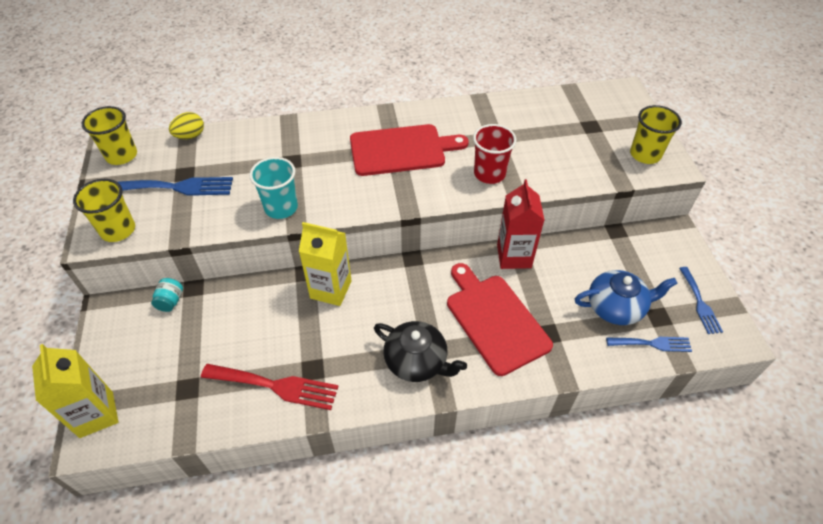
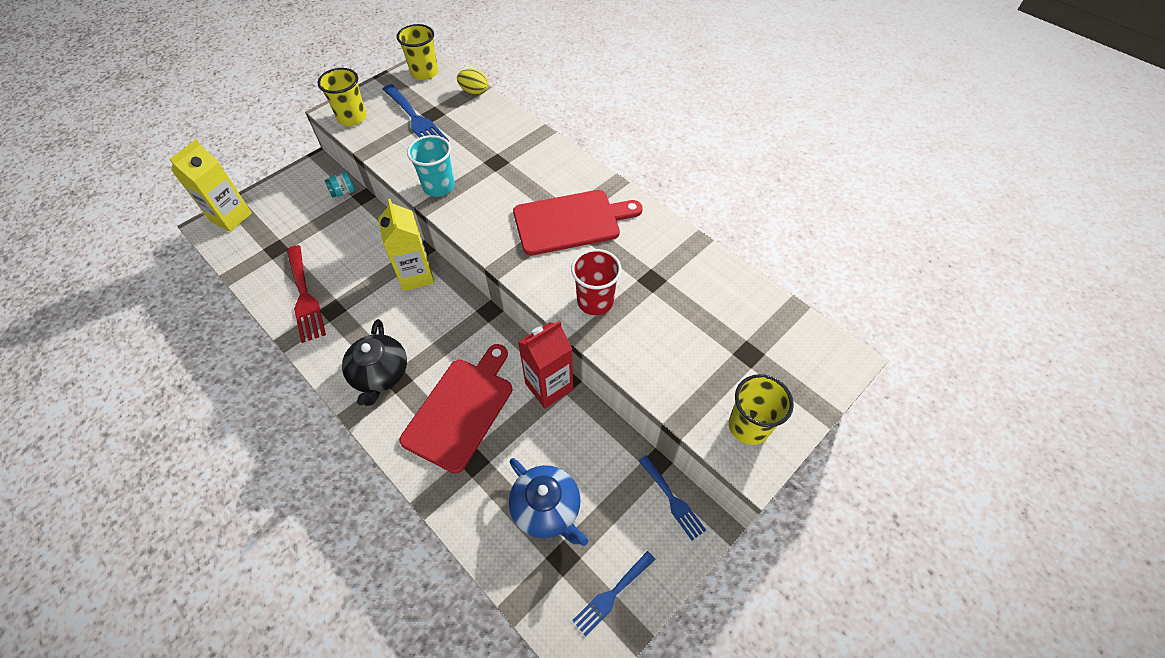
camera: 55 degrees right, 5 degrees up
red cutting board [350,124,469,176] -> red cutting board turned 60 degrees counterclockwise [513,190,643,256]
blue fork [606,337,692,352] -> blue fork moved to [639,455,706,540]

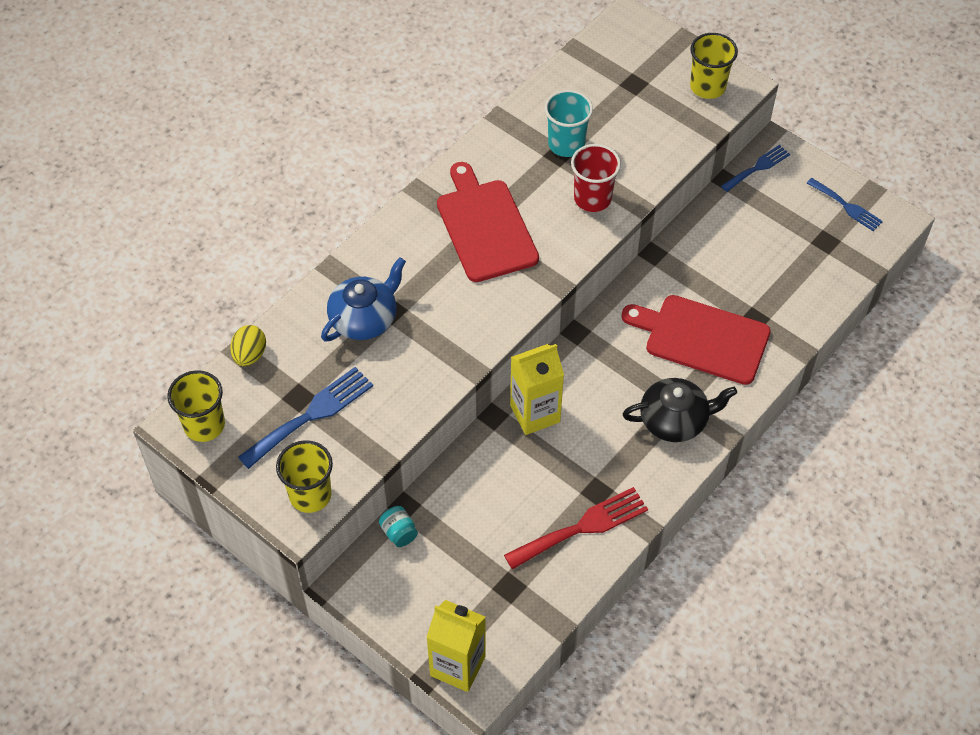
camera: 95 degrees left, 0 degrees up
turquoise cup [407,135,455,197] -> turquoise cup moved to [545,90,593,157]
blue teapot [509,458,588,546] -> blue teapot moved to [321,257,406,341]
red carton [518,320,573,408] -> none

